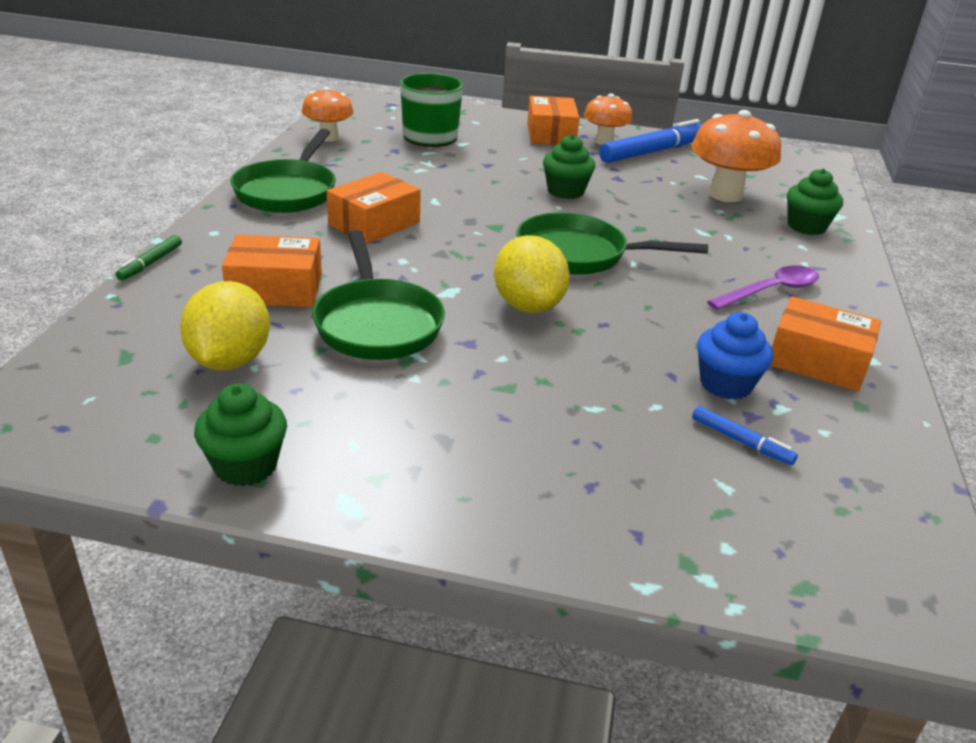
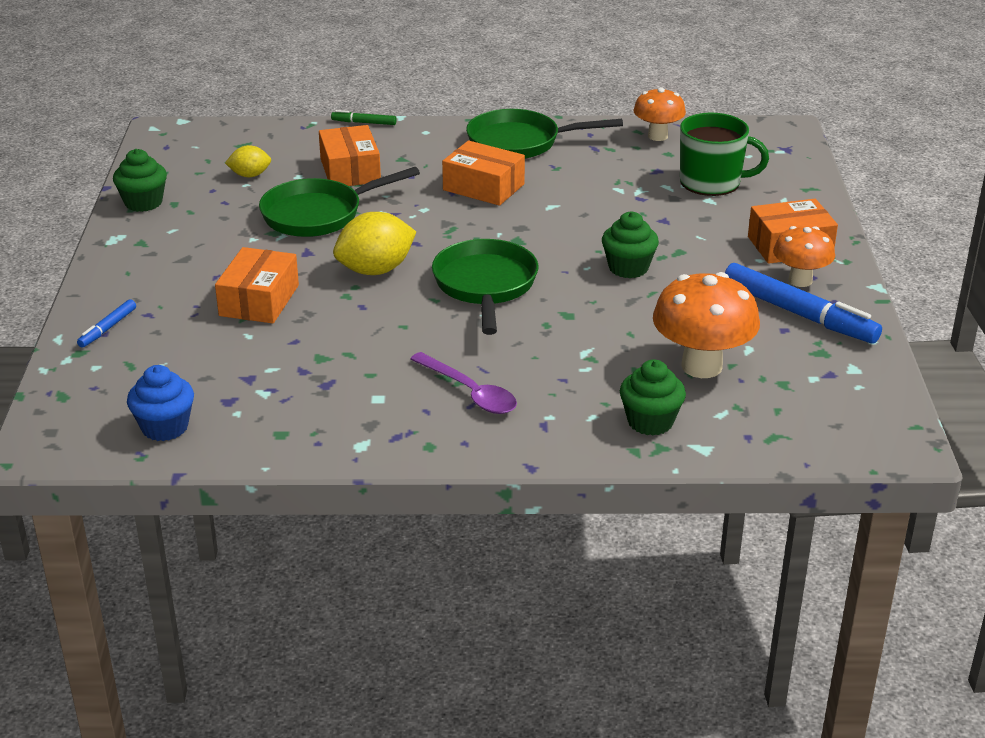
camera: 80 degrees right, 0 degrees up
yellow lemon [180,281,270,370] -> yellow lemon [225,145,271,177], size x0.56
blue marker [692,406,798,465] -> blue marker moved to [77,299,136,348]
blue cupcake [697,312,773,400] -> blue cupcake moved to [127,365,194,441]
orange box [770,296,881,391] -> orange box moved to [215,247,299,323]

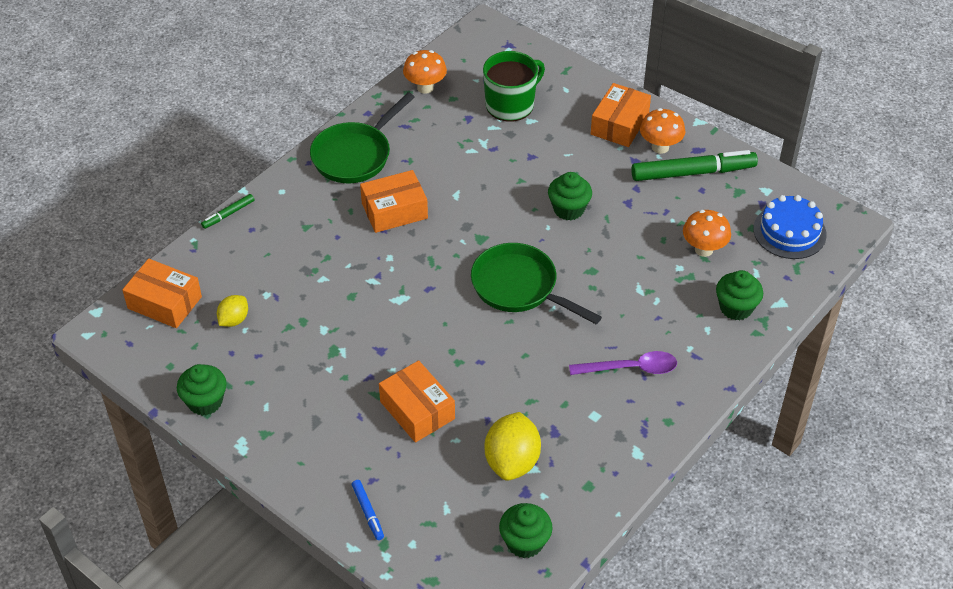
camera: 50 degrees left, 15 degrees up
blue cupcake [127,365,194,441] -> green cupcake [499,503,553,558]
green pan [259,167,420,237] -> none
orange box [319,125,381,186] -> orange box moved to [122,259,202,328]
yellow lemon [333,212,416,275] -> yellow lemon moved to [485,412,541,481]
orange mushroom [653,272,760,378] -> orange mushroom [683,210,731,257], size x0.63
blue marker [725,263,882,344] -> green marker [631,150,758,181]
none -> blue cake [753,195,827,259]

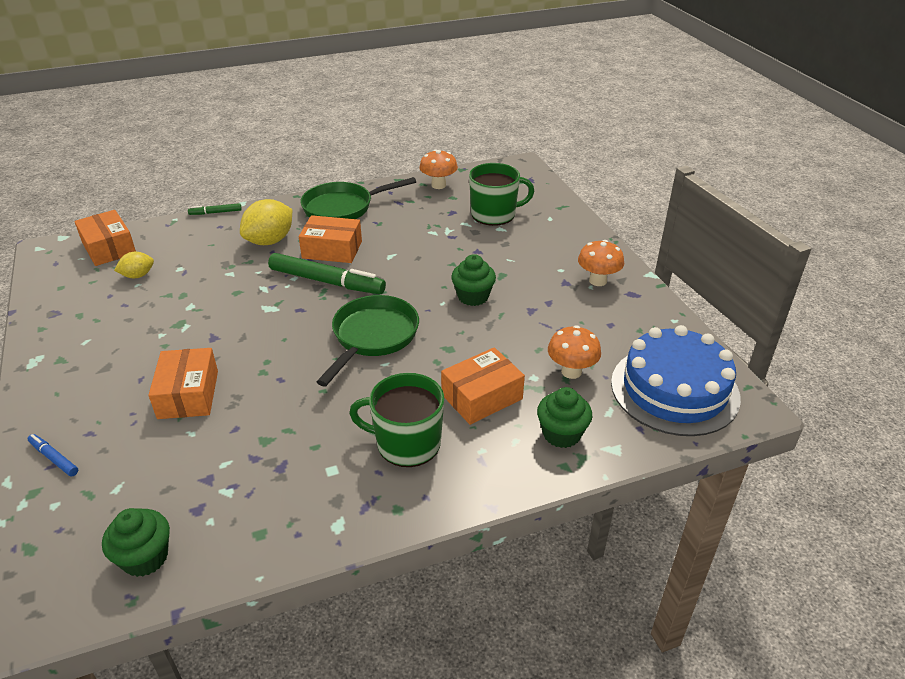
camera: 30 degrees right, 10 degrees down
green cupcake [177,364,227,416] -> none
blue marker [352,480,384,540] -> blue marker turned 120 degrees clockwise [28,434,78,477]
green pan [471,243,602,324] -> green pan turned 45 degrees clockwise [317,295,419,386]
yellow lemon [485,412,541,481] -> yellow lemon moved to [240,199,292,245]
purple spoon [569,351,677,375] -> green mug [349,373,444,467]
orange box [591,83,651,147] -> orange box moved to [441,347,525,425]
green marker [631,150,758,181] -> green marker moved to [268,253,386,294]
blue cake [753,195,827,259] -> blue cake [611,325,741,436], size x1.53

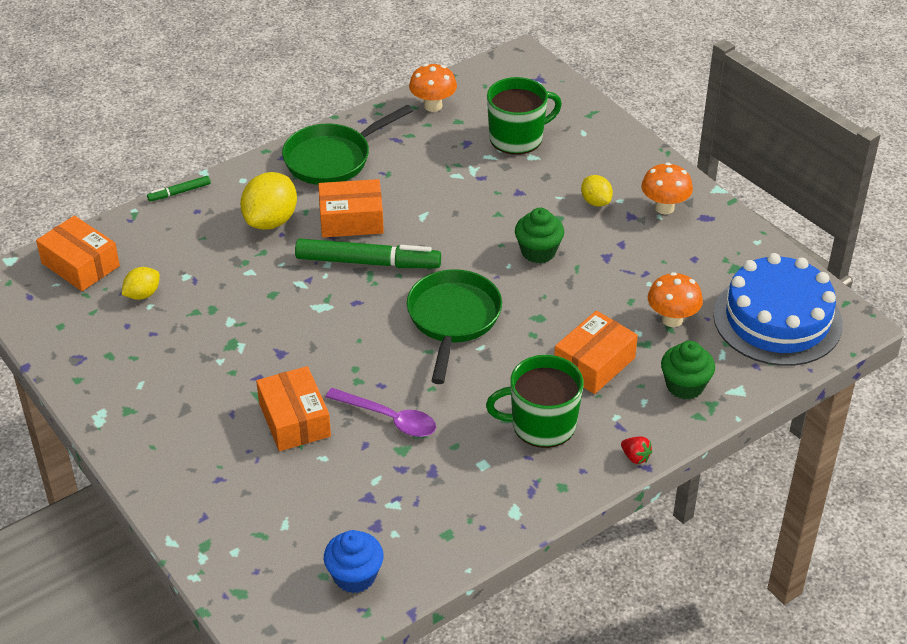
camera: 15 degrees left, 5 degrees up
blue marker [28,434,78,477] -> none
green cupcake [102,508,170,577] -> blue cupcake [324,530,384,593]
none -> purple spoon [325,388,436,437]
none -> yellow lemon [581,175,613,206]
none -> red strawberry [621,436,652,464]

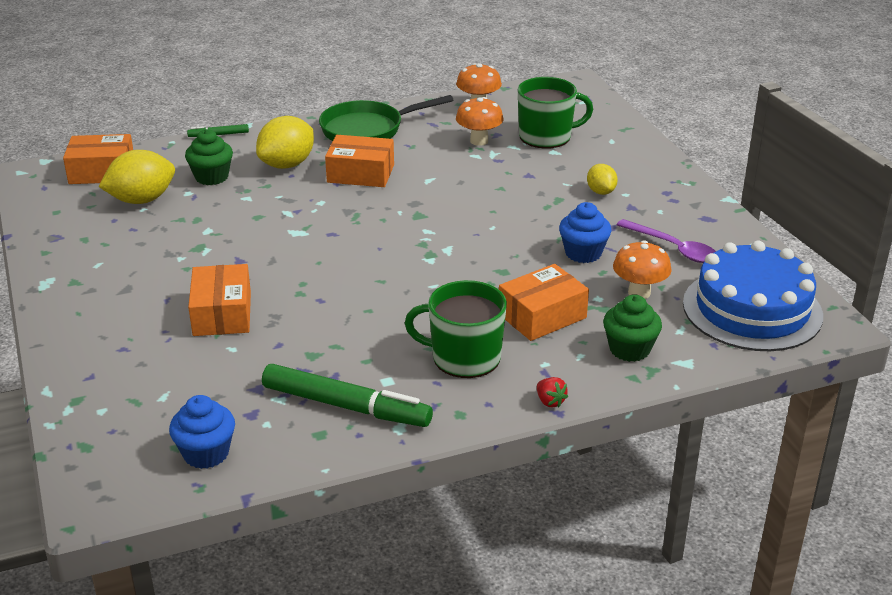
camera: 15 degrees right, 10 degrees down
orange box [36,216,120,291] -> orange box turned 60 degrees counterclockwise [63,134,133,184]
yellow lemon [122,267,160,300] -> yellow lemon [99,150,175,204], size x1.78
green marker [295,239,441,268] -> green marker moved to [262,364,433,427]
purple spoon [325,388,436,437] -> purple spoon moved to [616,219,716,263]
green pan [407,269,502,384] -> none
green cupcake [515,208,564,263] -> green cupcake moved to [185,129,233,185]
orange mushroom [641,163,693,214] -> orange mushroom moved to [456,97,504,146]
none -> blue cupcake [559,202,611,263]

